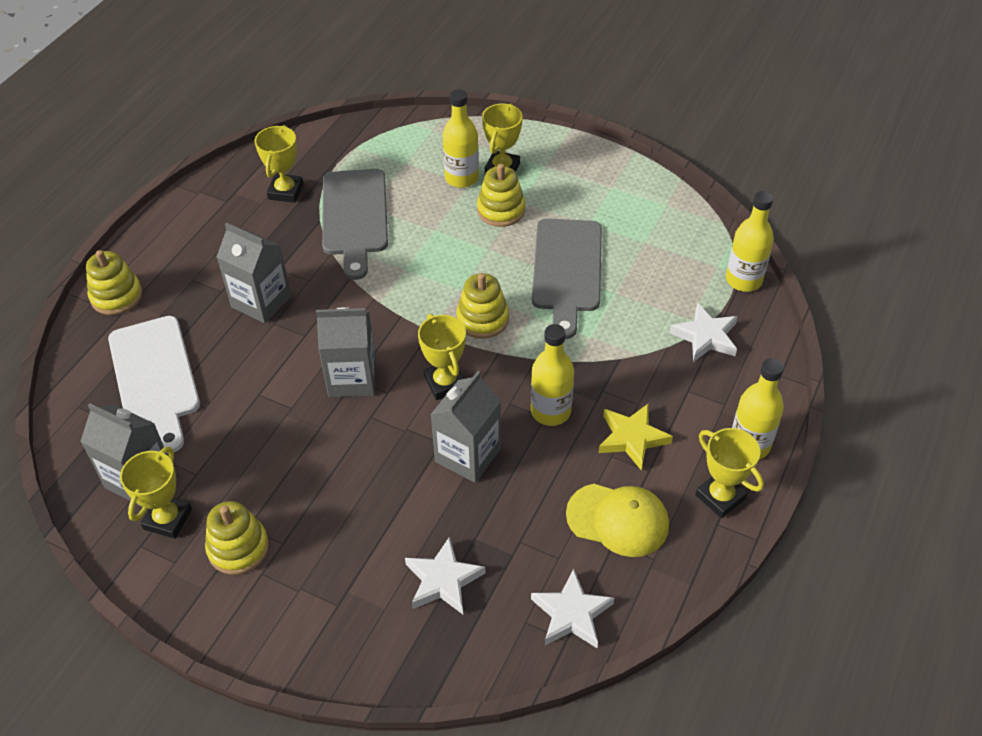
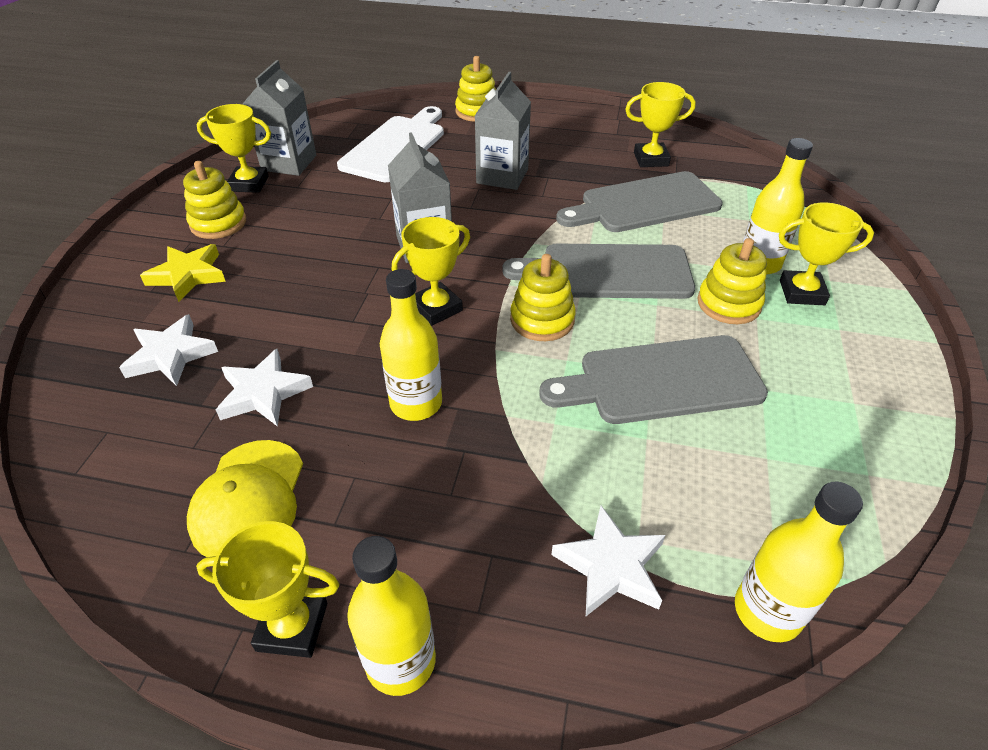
camera: 75 degrees right, 5 degrees down
white cutting board [108,316,200,454] -> white cutting board turned 150 degrees clockwise [337,106,444,182]
grey carton [430,371,501,483] -> none
white star [531,568,614,648] -> white star moved to [216,349,313,427]
yellow star [599,403,673,471] -> yellow star moved to [140,244,226,302]
yellow trophy [696,428,764,518] -> yellow trophy turned 60 degrees clockwise [196,521,339,658]
none -> grey cutting board [502,244,695,299]

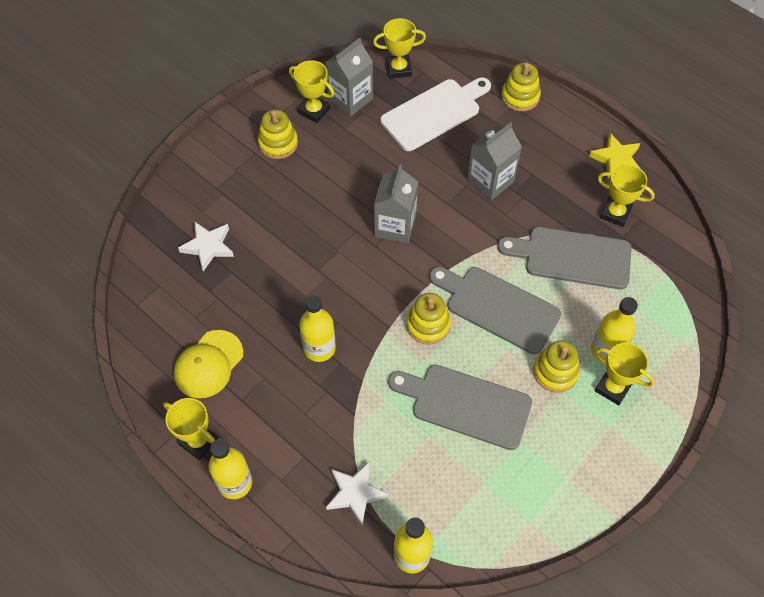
camera: 30 degrees right, 15 degrees up
yellow star [140,244,226,302] -> yellow star moved to [589,133,640,179]
white star [216,349,313,427] -> none
yellow trophy [392,217,470,326] -> yellow trophy moved to [373,18,426,79]

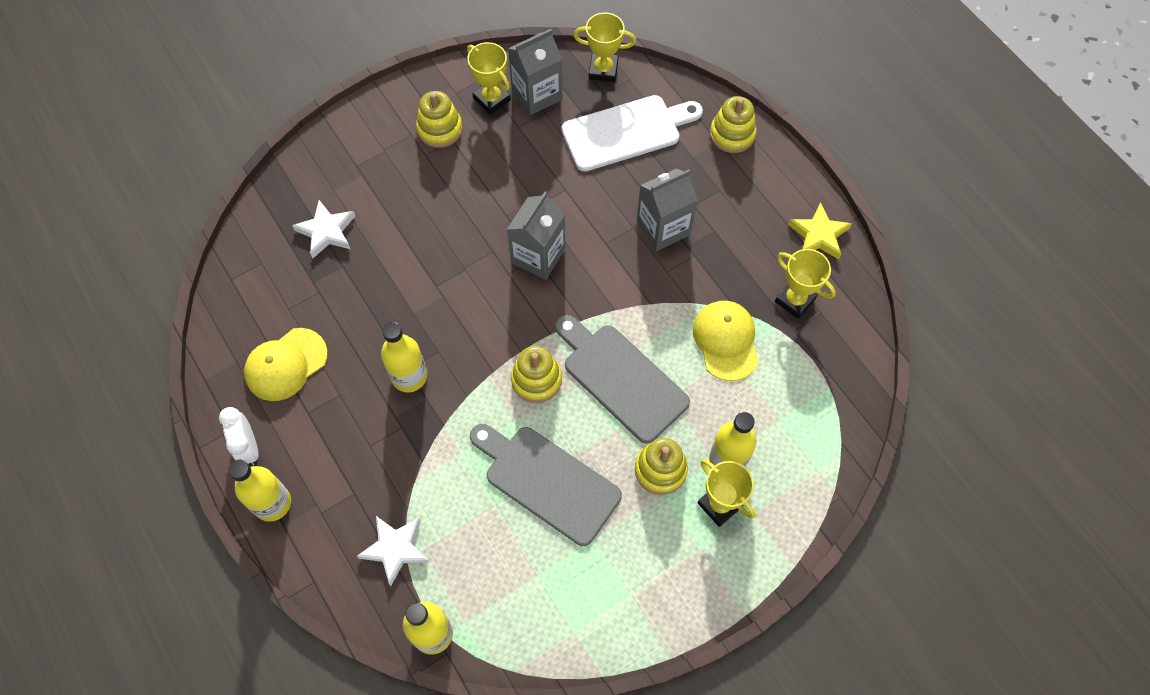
camera: 15 degrees right, 5 degrees up
yellow trophy [163,398,218,460] -> white clock [219,407,258,466]
grey cutting board [497,227,632,289] -> yellow cap [693,301,759,381]

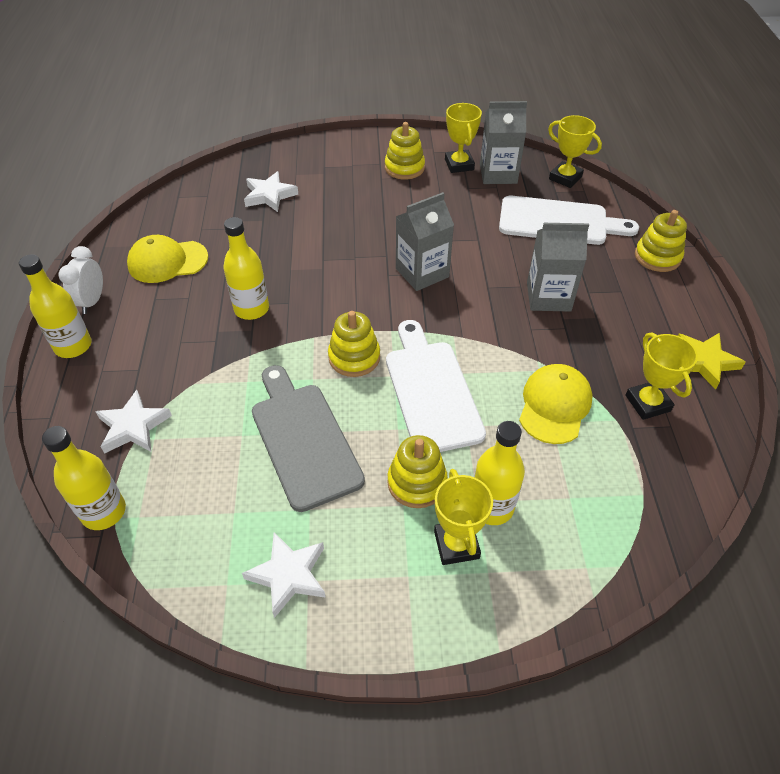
camera: 30 degrees right, 15 degrees down
grey cutting board [555,315,690,444] -> white cutting board [386,320,486,452]
none -> white star [242,532,326,618]

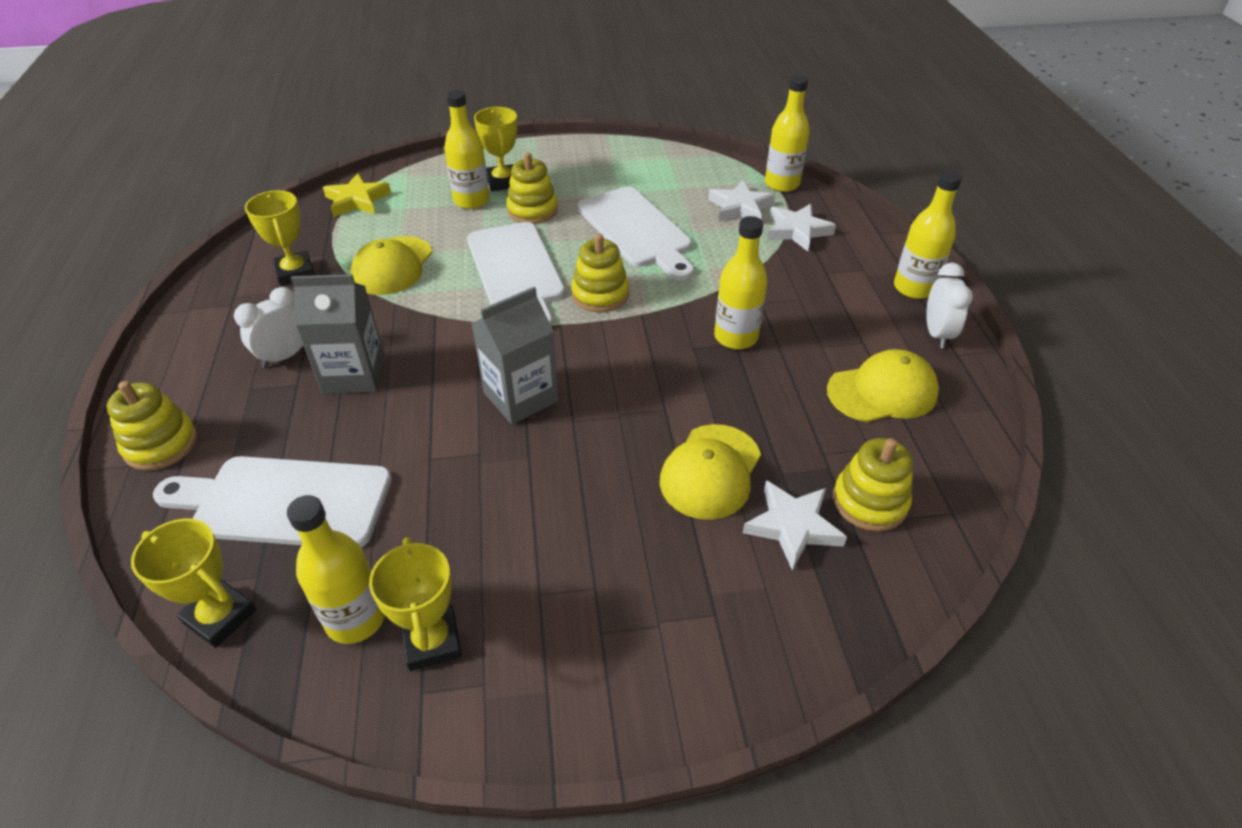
camera: 175 degrees right, 5 degrees down
white star [242,532,326,618] -> white star moved to [708,180,775,221]
grey cutting board [252,365,365,512] -> white cutting board [577,187,694,281]
yellow stacking toy [385,122,425,180] -> yellow stacking toy moved to [833,438,913,531]
grey carton [480,101,527,184] -> yellow bottle [287,495,385,644]
yellow star [678,333,746,390] -> yellow star moved to [323,173,391,217]
none -> white clock [234,287,304,367]
none -> yellow cap [660,424,761,520]

